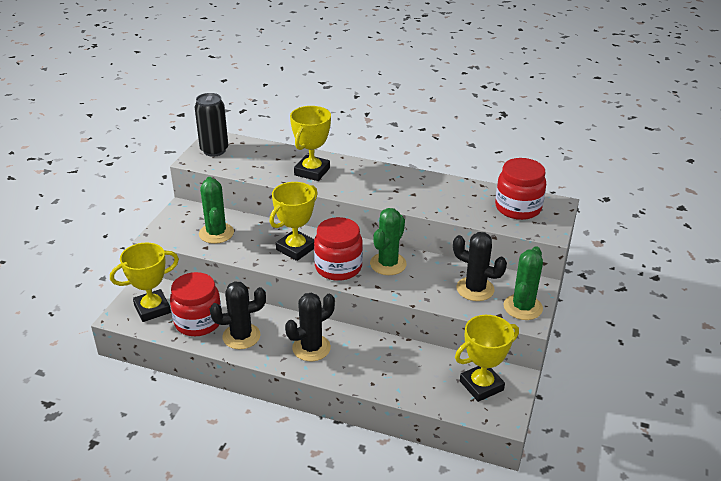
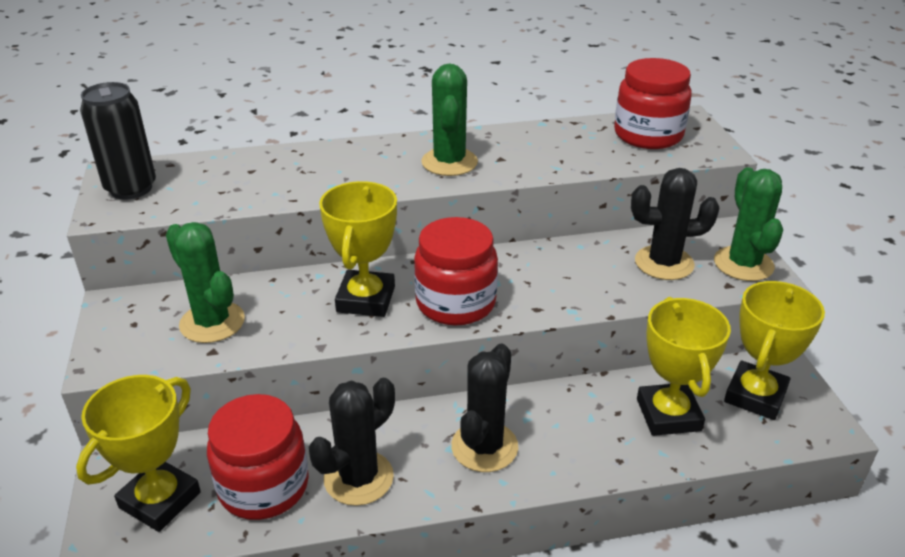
camera: 30 degrees left, 0 degrees up
yellow trophy [290,106,331,181] -> yellow trophy moved to [637,297,731,436]
green cactus [370,208,407,275] -> green cactus moved to [421,64,478,176]

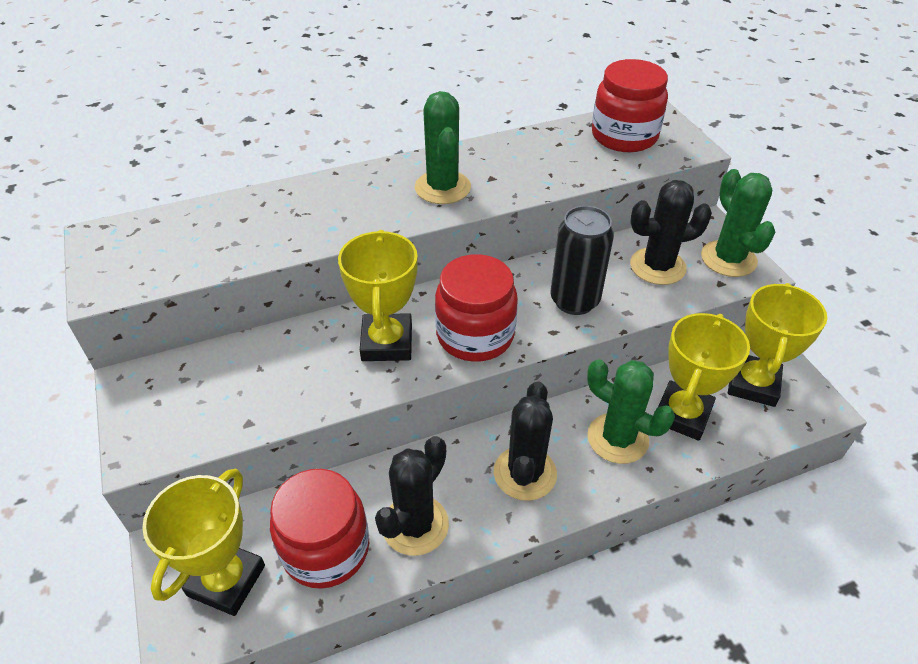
camera: 10 degrees left, 10 degrees up
black can [80,82,156,200] -> black can moved to [550,206,614,315]
green cactus [166,222,245,343] -> green cactus moved to [587,359,675,464]
yellow trophy [637,297,731,436] -> yellow trophy turned 45 degrees clockwise [658,313,750,441]

